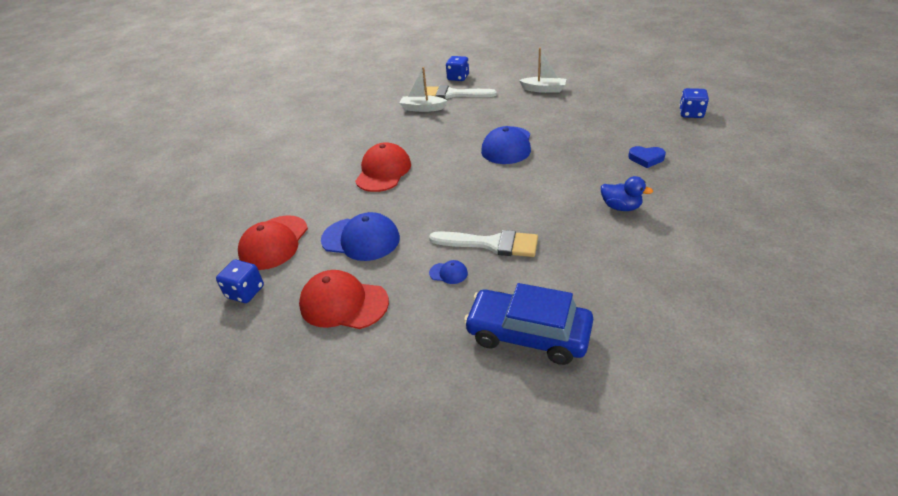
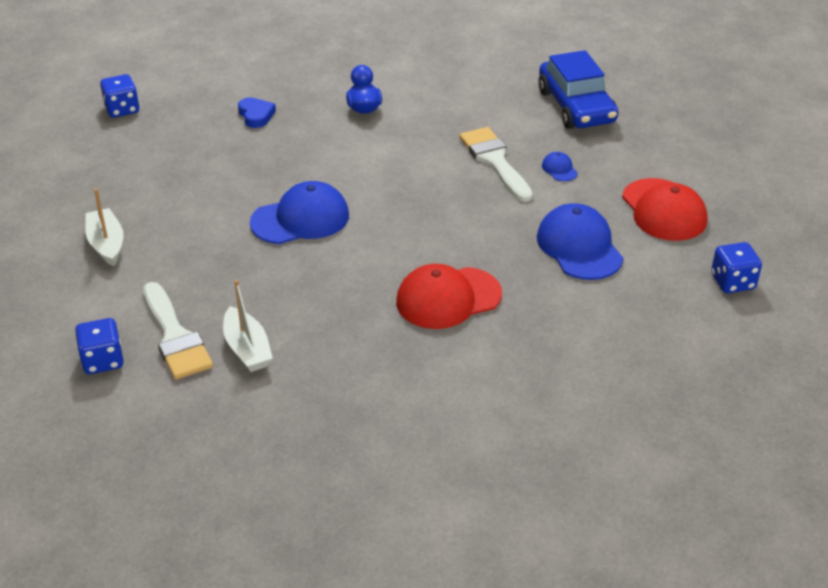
camera: 130 degrees left, 0 degrees up
red cap [238,215,308,270] -> none

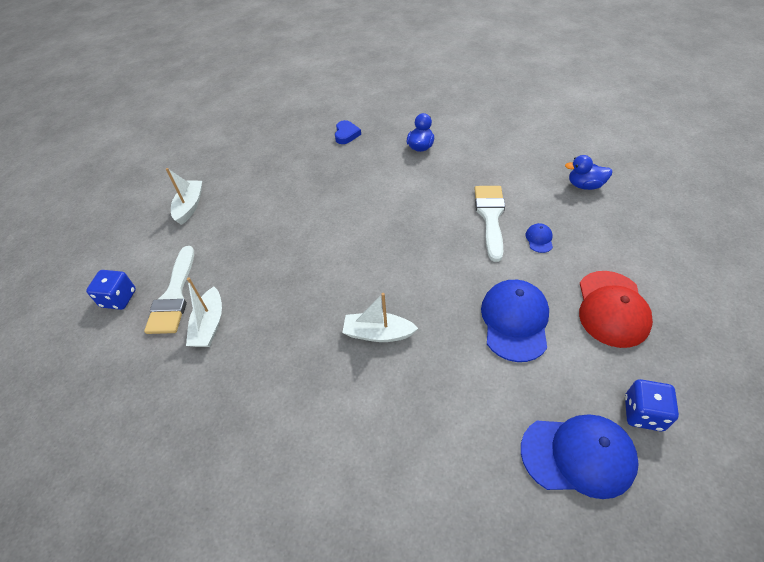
camera: 30 degrees right, 10 degrees up
blue dice [100,74,139,118] -> none
blue cap [250,181,349,244] -> blue cap moved to [521,415,639,499]
red cap [396,264,502,329] -> white boat [342,293,418,342]
blue car [538,50,618,129] -> blue duck [565,155,613,190]

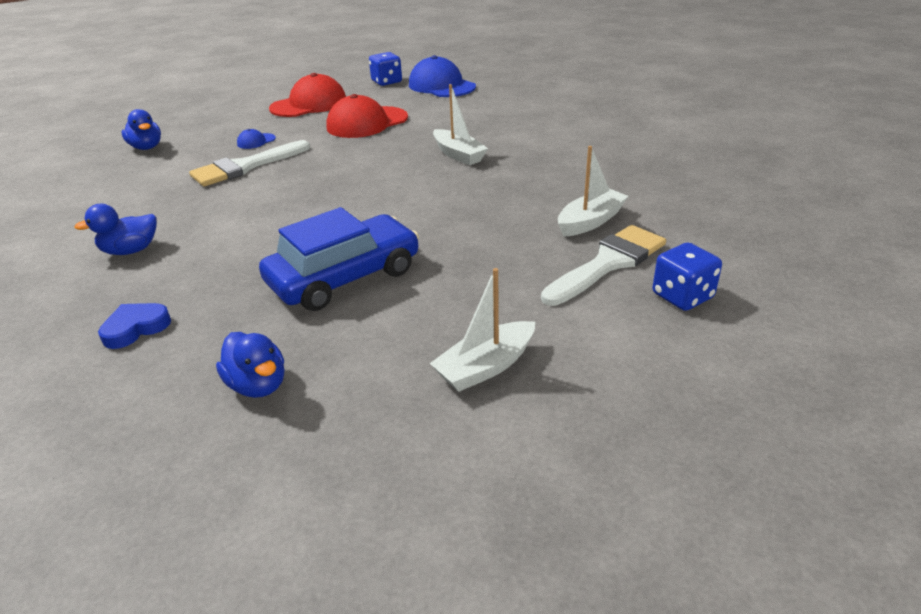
camera: 135 degrees left, 15 degrees down
blue cap [481,280,549,362] -> red cap [326,94,408,138]
none -> blue duck [216,332,284,398]
none -> blue car [259,207,419,311]

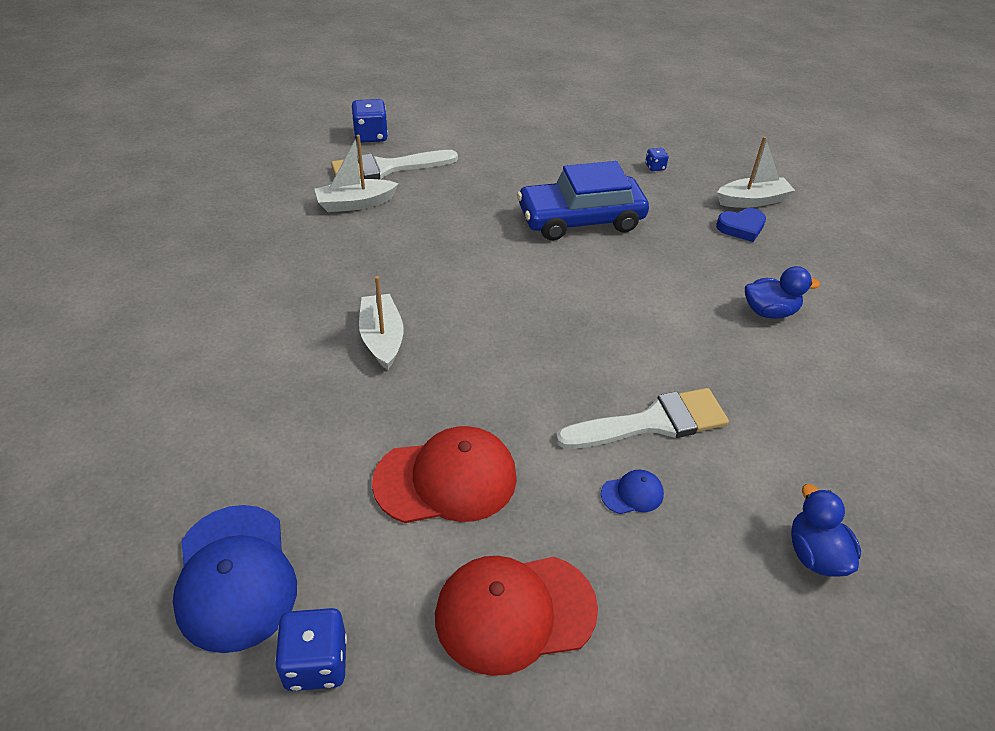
camera: 160 degrees left, 10 degrees up
blue duck [216,332,284,398] -> blue dice [645,148,669,171]
white boat [429,268,535,392] -> white boat moved to [717,136,795,208]

